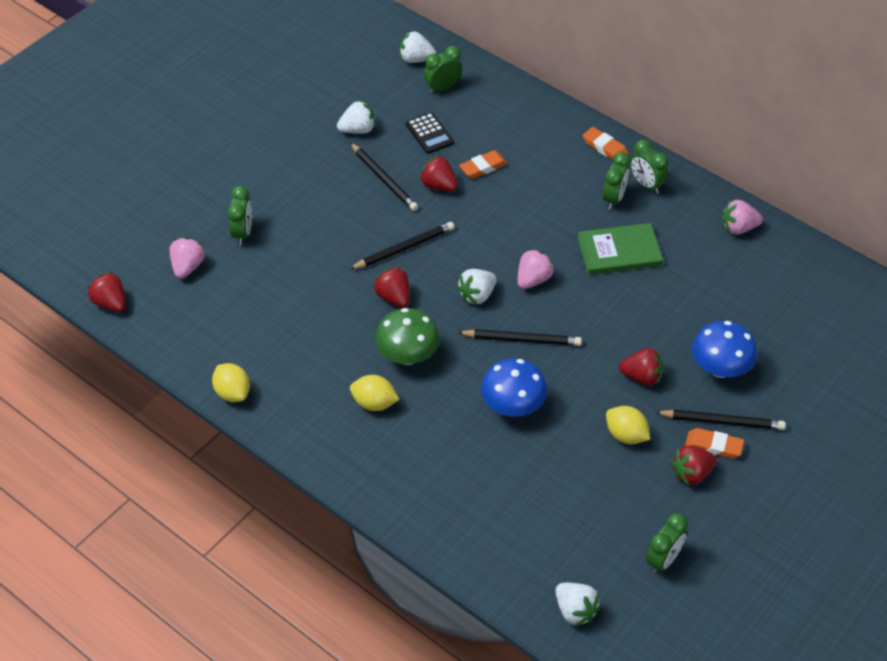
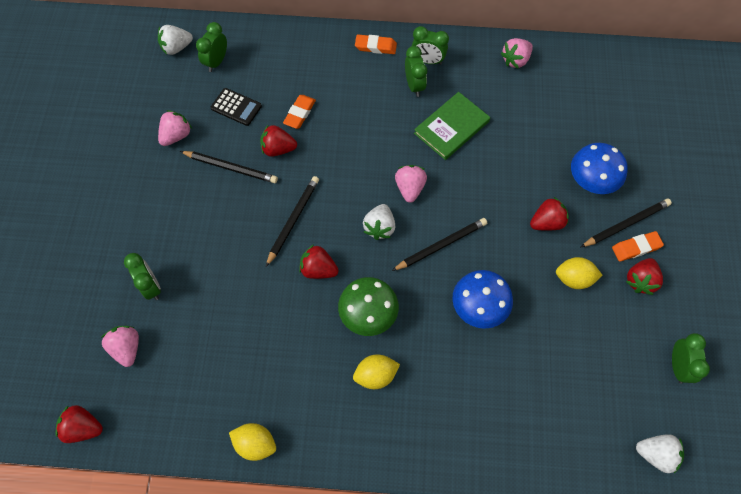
camera: 35 degrees left, 15 degrees up
white strawberry [337,100,375,134] -> pink strawberry [158,110,192,146]

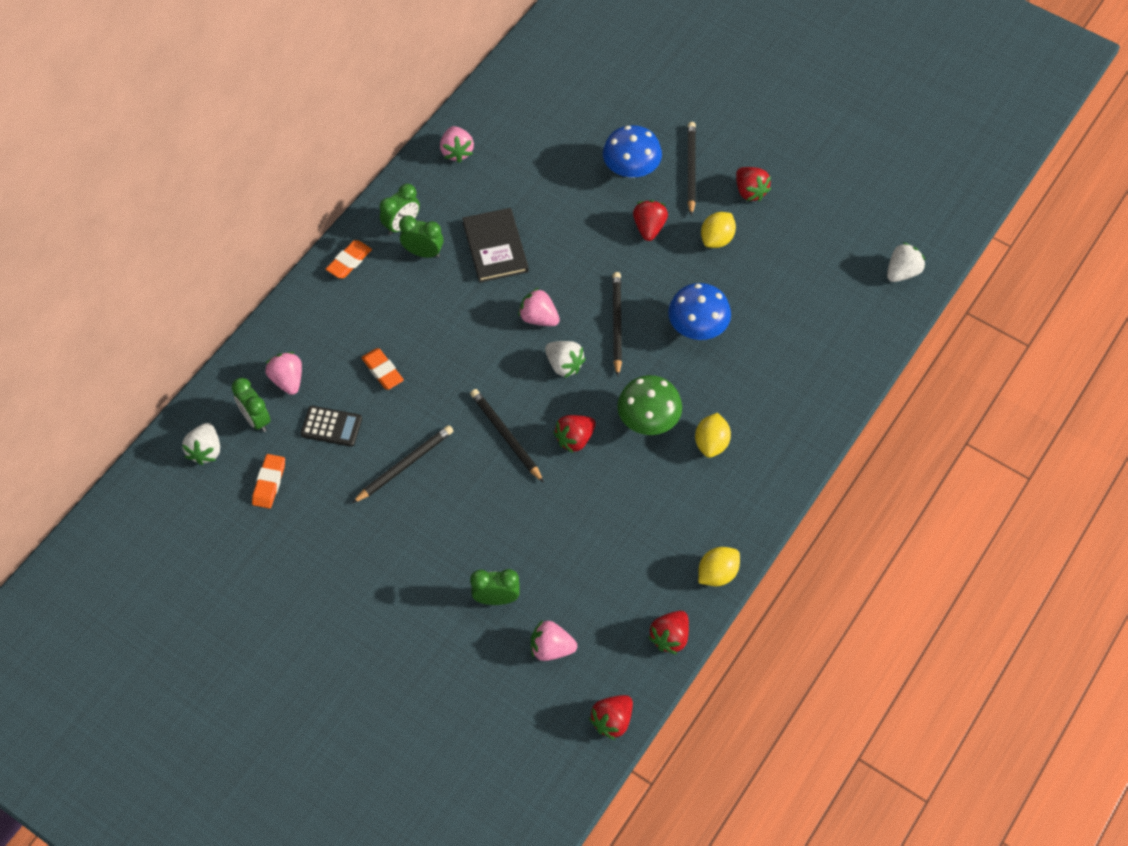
camera: 60 degrees left, 5 degrees down
pink strawberry [158,110,192,146] -> pink strawberry moved to [265,352,302,395]
black calculator [211,88,262,126] -> black calculator turned 45 degrees clockwise [300,406,362,447]
red strawberry [260,125,297,157] -> red strawberry moved to [648,611,689,654]
green book [414,92,490,160] -> black book [462,208,529,283]
orange eraser [612,231,664,261] -> orange eraser moved to [252,454,285,509]
green clock [672,333,710,384] -> none

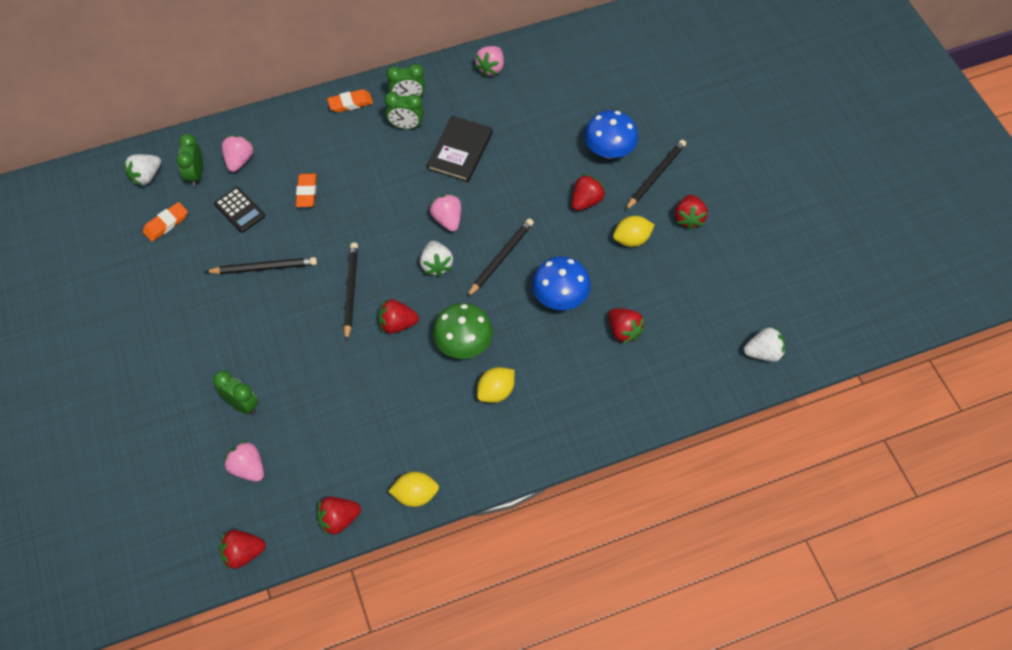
camera: 35 degrees right, 0 degrees up
green clock [399,215,443,258] -> green clock turned 135 degrees clockwise [384,92,424,129]
none -> red strawberry [608,308,645,344]

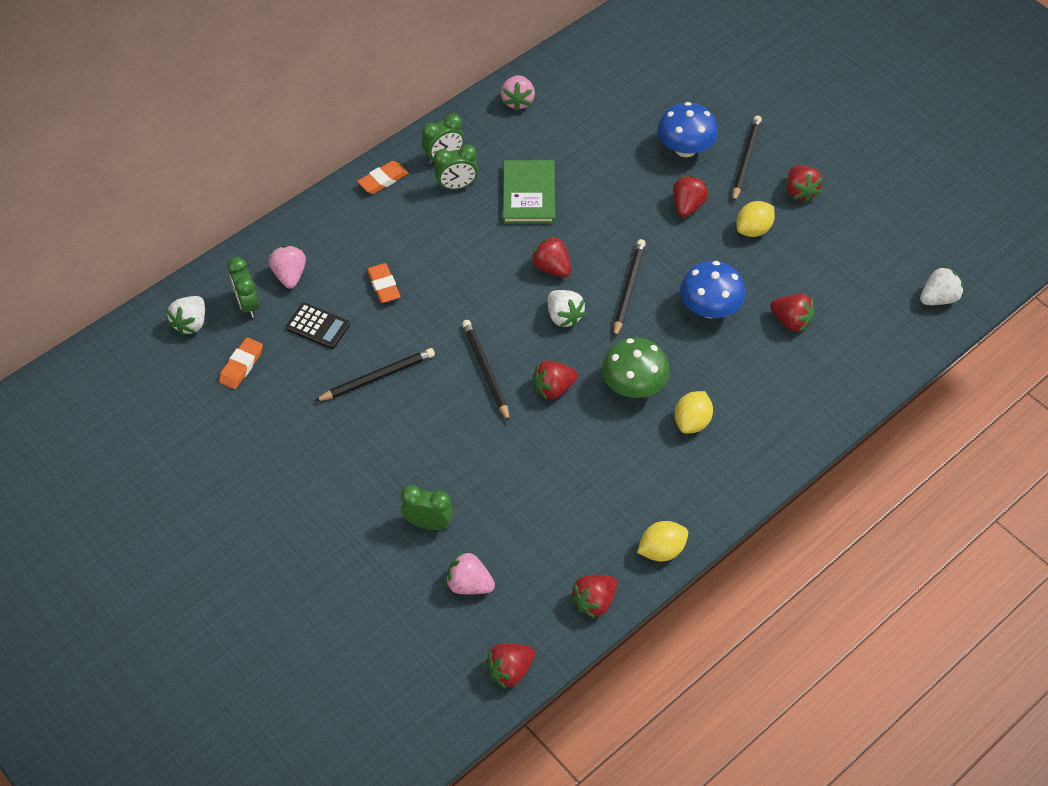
camera: 20 degrees left, 5 degrees down
black book [427,116,493,182] -> green book [503,160,555,224]
pink strawberry [430,194,461,232] -> red strawberry [531,236,571,277]

